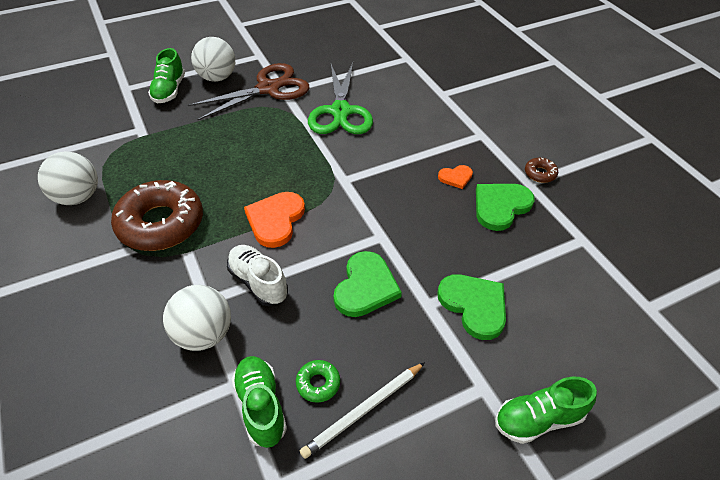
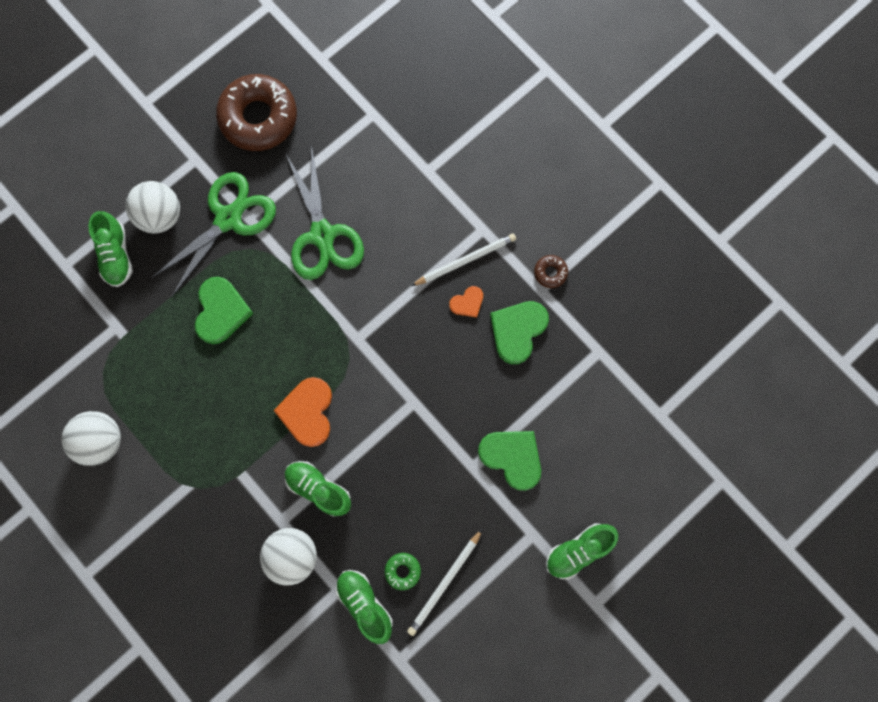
camera: 15 degrees left, 30 degrees up
brown donut [111,180,203,251] -> brown donut moved to [216,74,297,151]
brown scissors [188,63,310,120] -> green scissors [151,172,276,297]
white shoe [227,245,288,306] -> green shoe [285,461,351,516]
green heart [334,251,402,317] -> green heart moved to [195,277,253,344]
none -> white pencil [411,233,516,286]

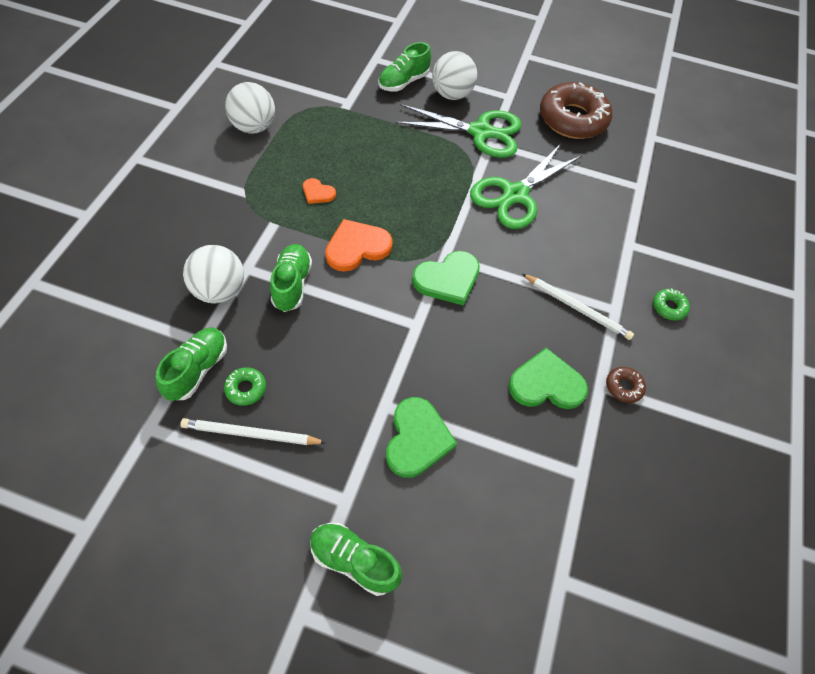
camera: 55 degrees right, 20 degrees down
green heart [195,277,253,344] -> green heart moved to [412,251,480,306]
orange heart [449,286,483,318] -> orange heart moved to [303,178,336,204]
none -> green donut [653,288,690,321]

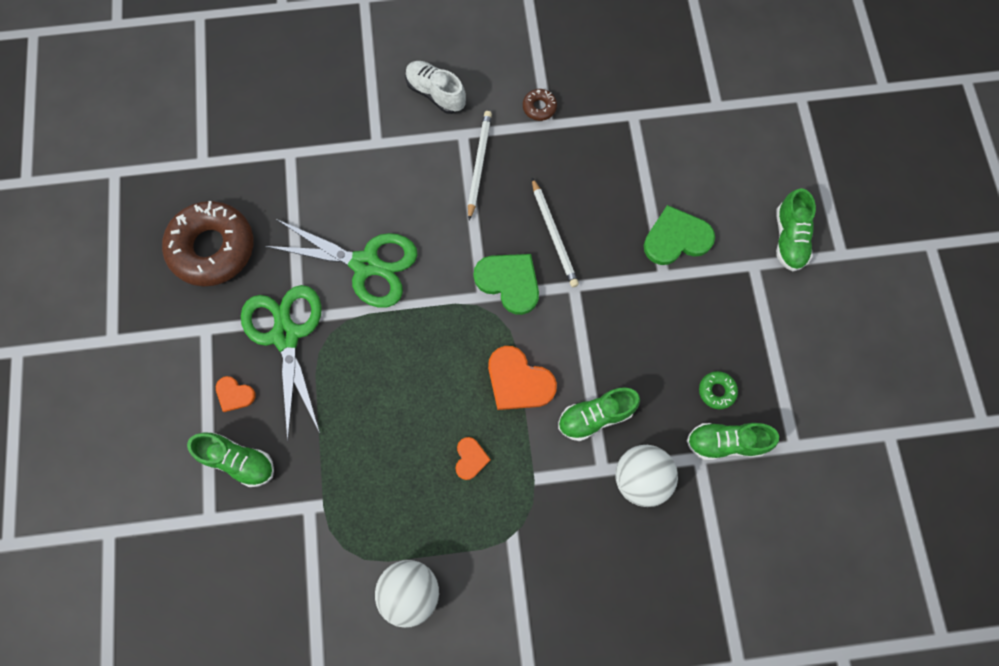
camera: 110 degrees left, 15 degrees up
white pencil [180,418,327,445] -> white pencil moved to [532,178,579,287]
white ball [432,51,477,100] -> orange heart [216,376,255,412]
green heart [508,348,588,409] -> none
green donut [653,288,690,321] -> white shoe [405,61,466,114]

